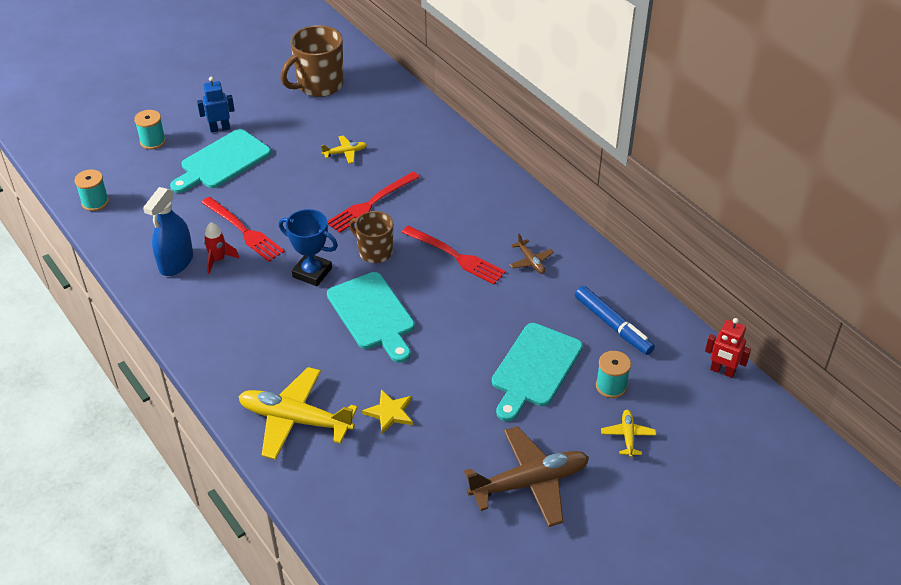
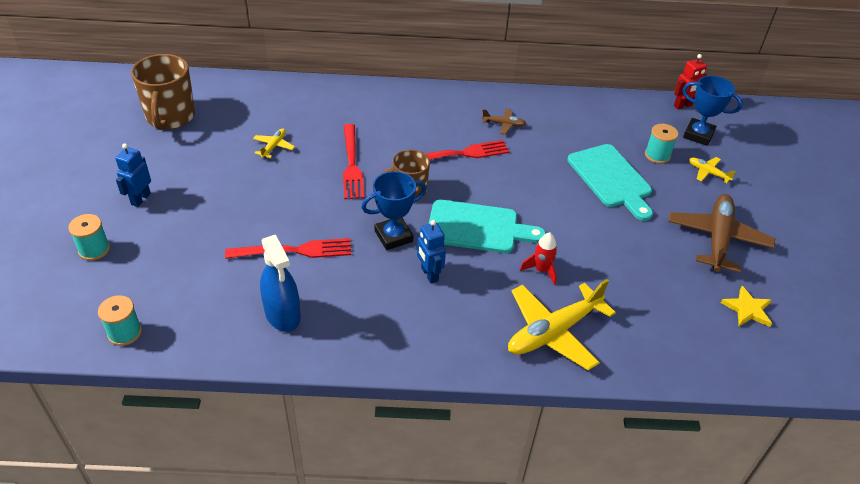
camera: 55 degrees left, 0 degrees up
turquoise cutting board [170,129,271,193] -> none
red rocket [204,222,239,274] -> red rocket moved to [520,232,557,285]
yellow star [362,390,413,434] -> yellow star moved to [721,286,772,327]
blue marker [575,286,655,355] -> none
none -> blue robot [417,220,446,283]
none -> blue trophy [683,76,743,146]

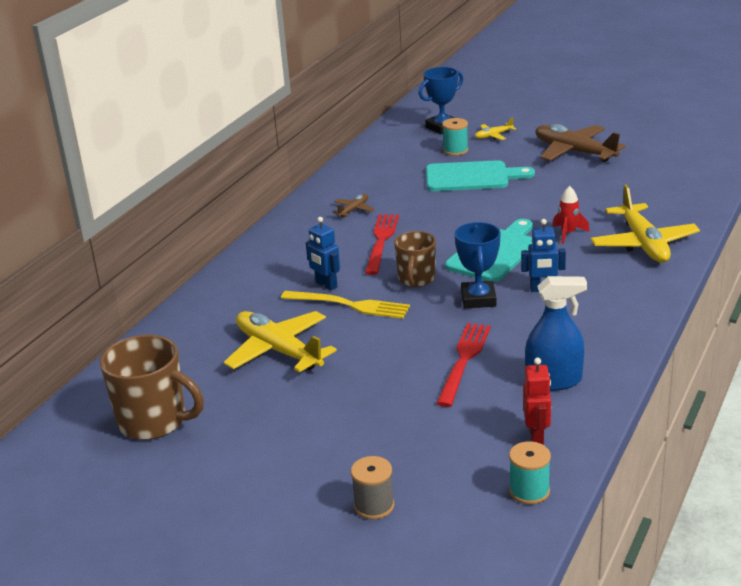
camera: 60 degrees left, 15 degrees down
turquoise spool [68,214,110,261] -> grey spool [351,456,394,519]
blue robot [115,143,151,207] -> blue robot moved to [306,217,340,290]
yellow plane [253,128,295,158] -> yellow plane [224,311,337,373], size x2.15
red fork [343,124,364,199] -> yellow fork [281,291,410,319]
red robot [674,54,708,109] -> red robot moved to [523,358,551,445]
yellow star [721,286,772,327] -> none

